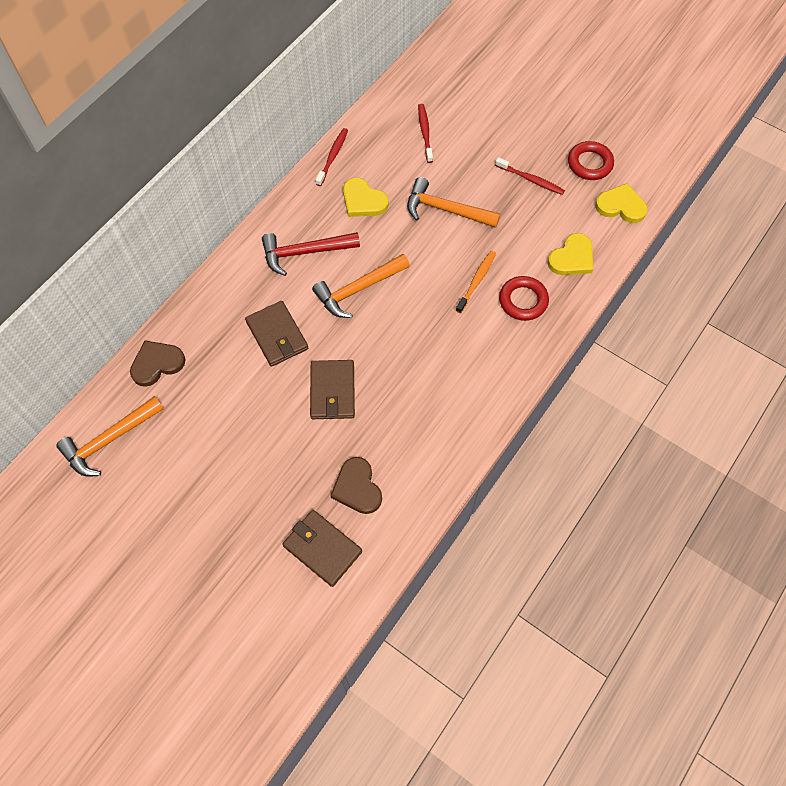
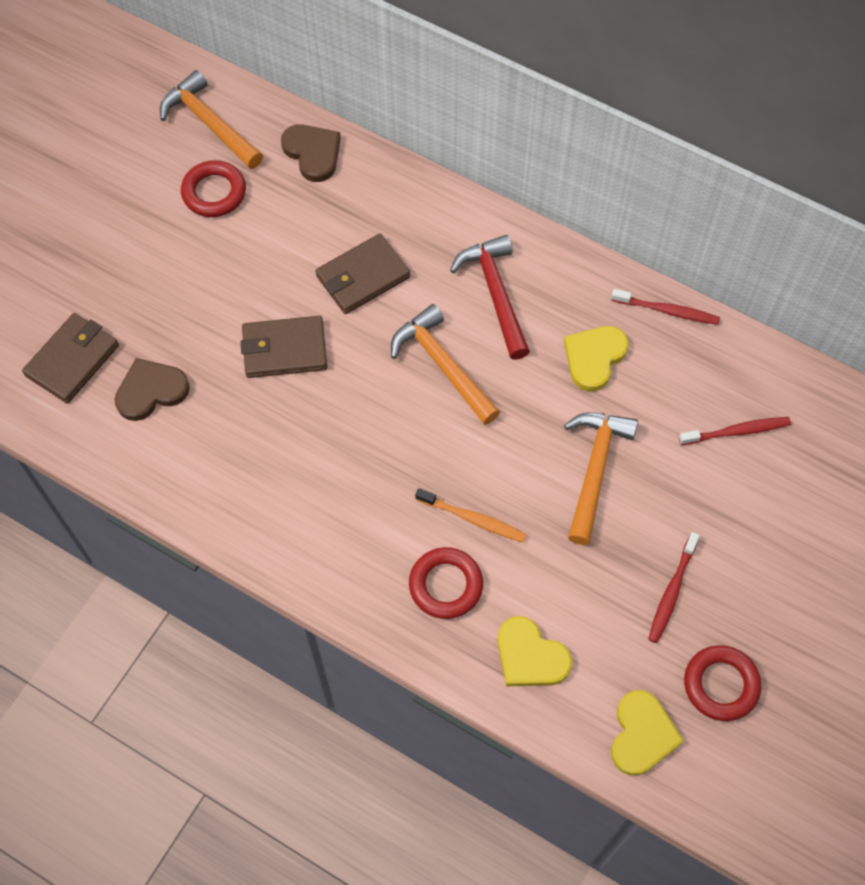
camera: 85 degrees right, 0 degrees up
none -> red ring [181,160,246,217]

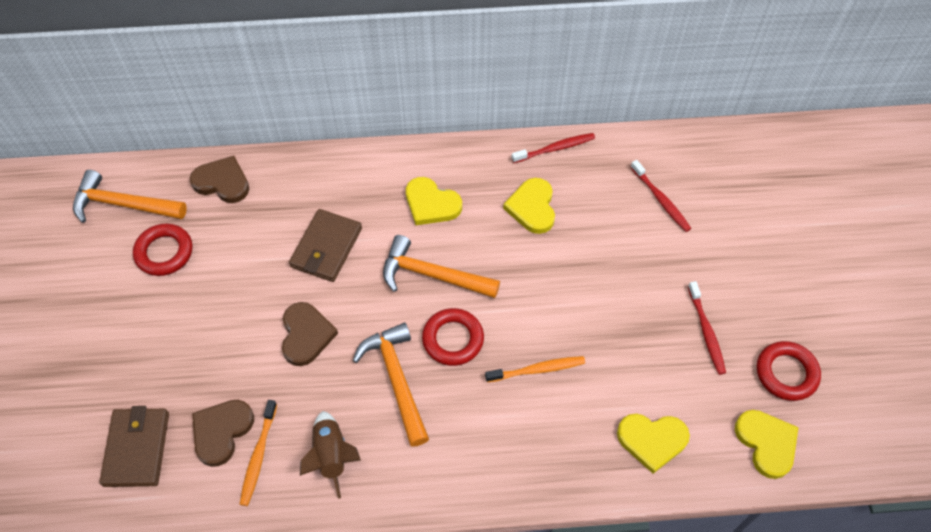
camera: 35 degrees left, 5 degrees down
brown wallet [240,316,327,378] -> brown heart [282,302,338,366]
red ring [409,547,483,619] -> red ring moved to [422,308,484,366]
red hammer [450,235,530,360] -> yellow heart [406,177,462,225]
orange hammer [564,412,638,545] -> orange hammer moved to [353,323,429,447]
red toothbrush [679,417,791,445] -> red toothbrush turned 105 degrees clockwise [630,160,691,232]
none -> orange toothbrush [239,400,277,506]
none -> brown rocket [300,411,361,499]

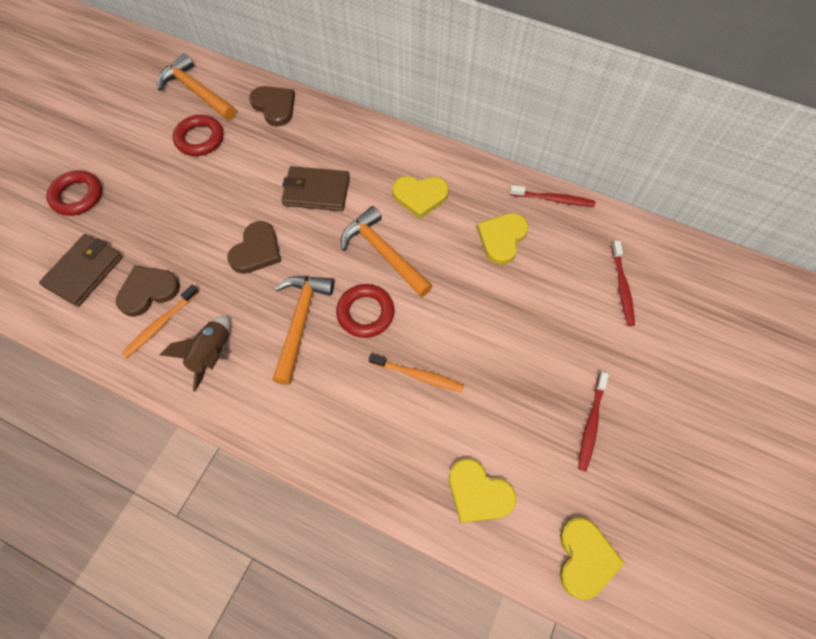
camera: 30 degrees right, 5 degrees up
brown wallet [289,209,362,282] -> brown wallet turned 45 degrees clockwise [281,166,350,211]
yellow heart [406,177,462,225] -> yellow heart turned 60 degrees counterclockwise [392,176,449,219]
red ring [757,341,821,401] -> red ring moved to [46,170,102,216]

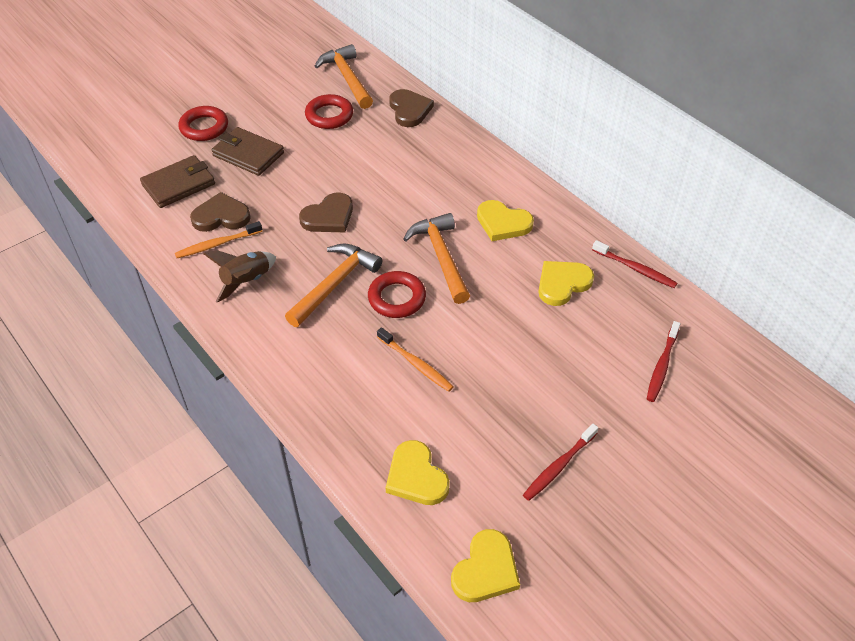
camera: 25 degrees right, 15 degrees down
brown wallet [281,166,350,211] -> brown wallet moved to [212,127,284,176]

